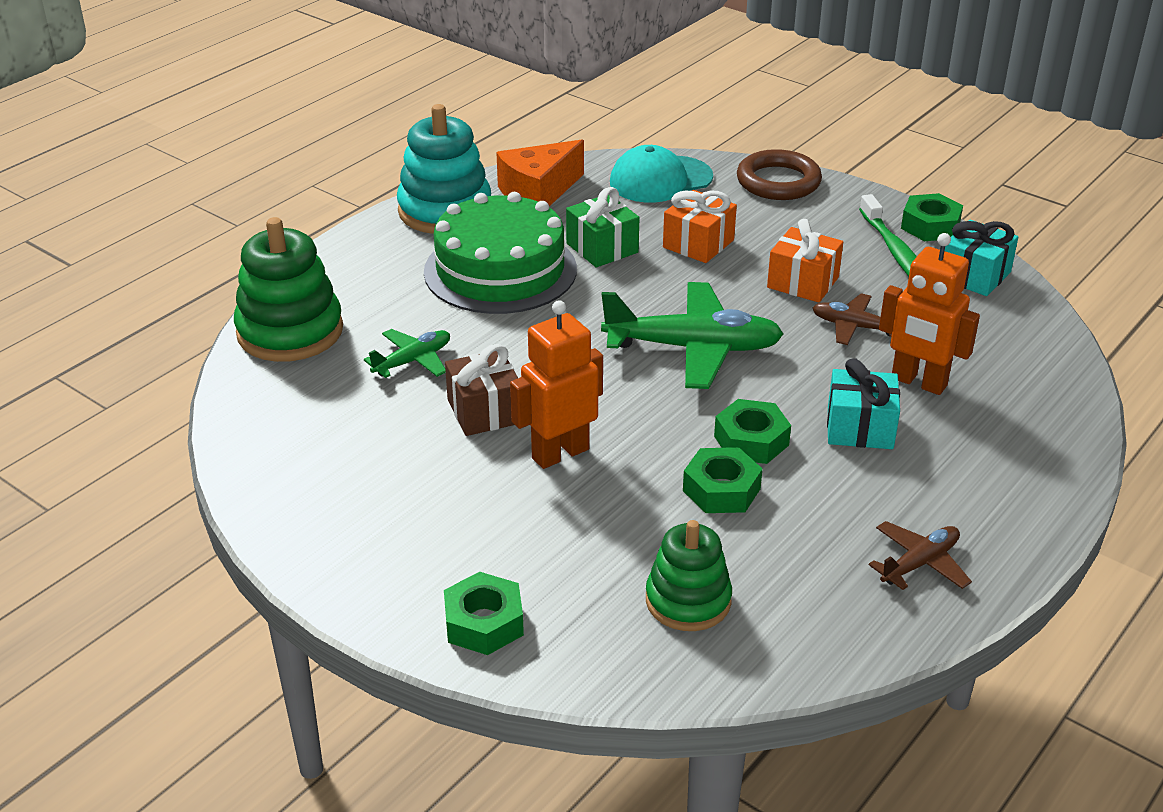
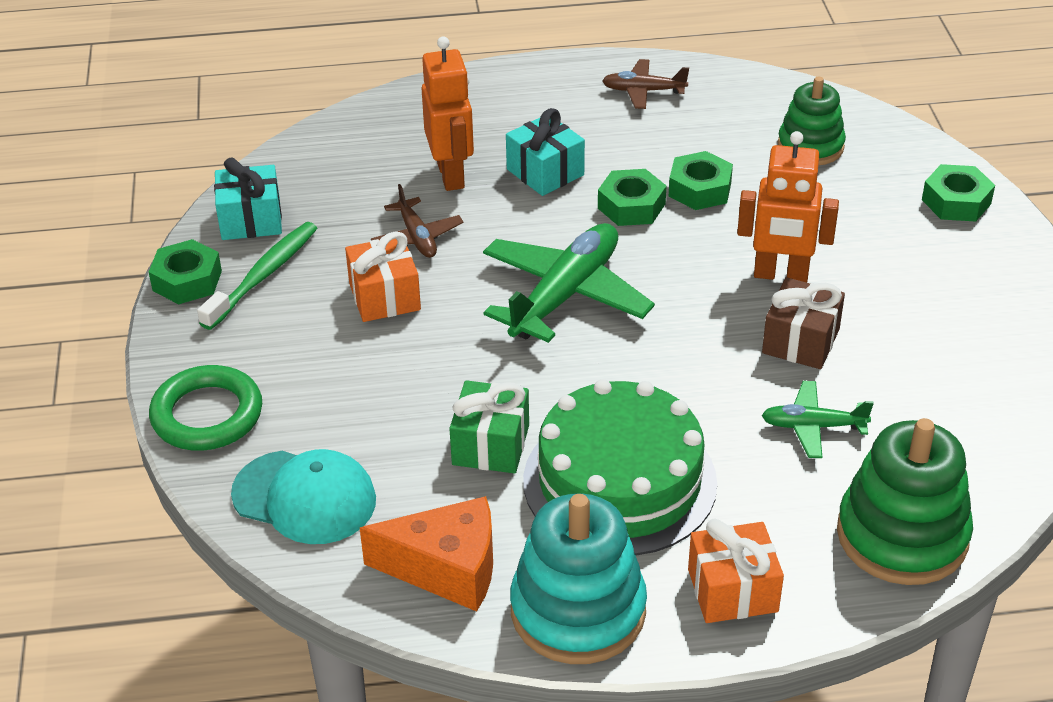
camera: 135 degrees left, 5 degrees up
green plane [601,282,783,389] -> green plane turned 75 degrees clockwise [483,223,655,343]
orange gift [663,190,737,263] -> orange gift moved to [688,518,784,623]
brown ring [737,149,822,200] -> green ring [149,365,262,451]

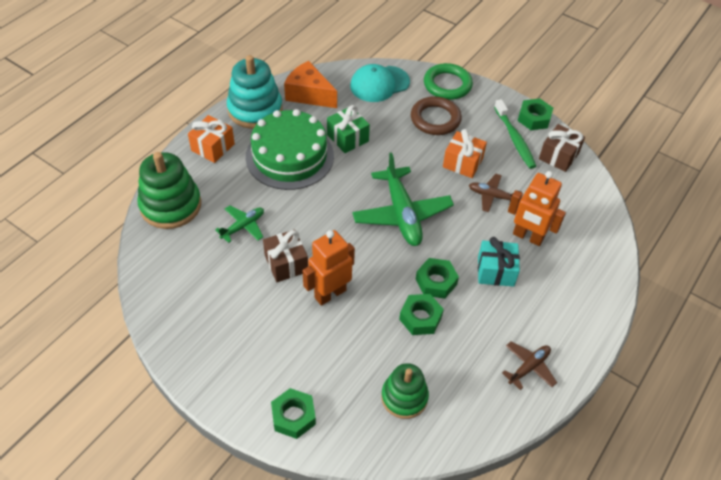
camera: 130 degrees right, 10 degrees up
turquoise gift [214,157,282,240] -> brown gift [539,124,585,172]
orange cheese [360,496,493,612] -> orange cheese turned 75 degrees clockwise [284,61,337,108]
none -> brown ring [411,96,462,135]

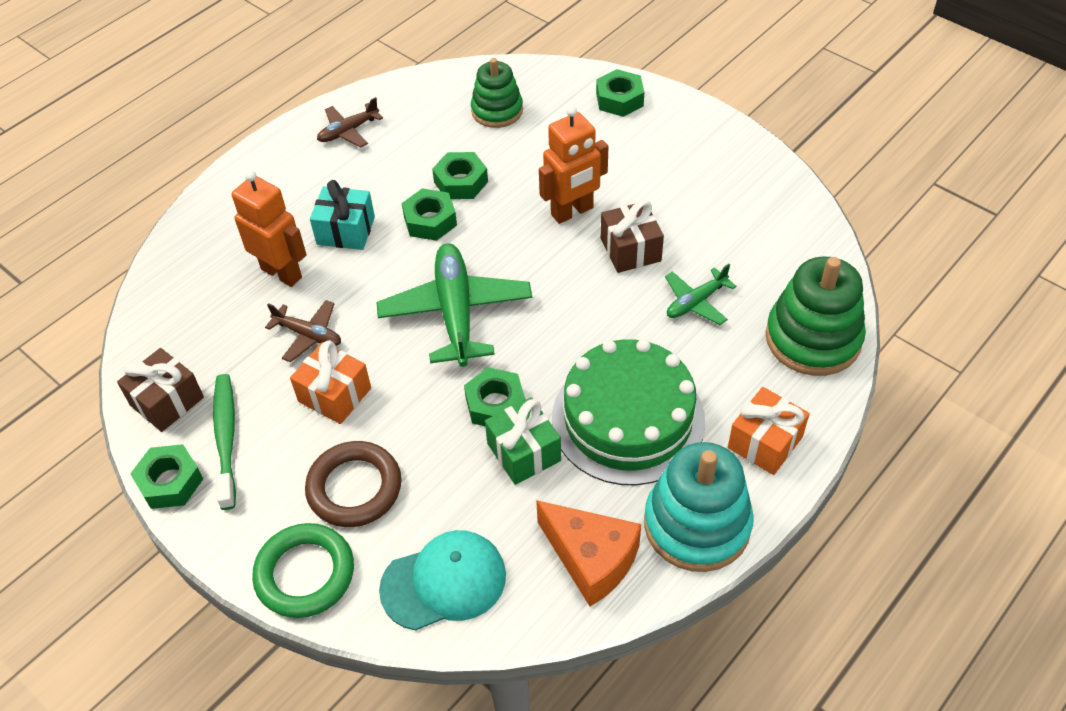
camera: 170 degrees left, 0 degrees up
none -> green nut [464,367,525,426]

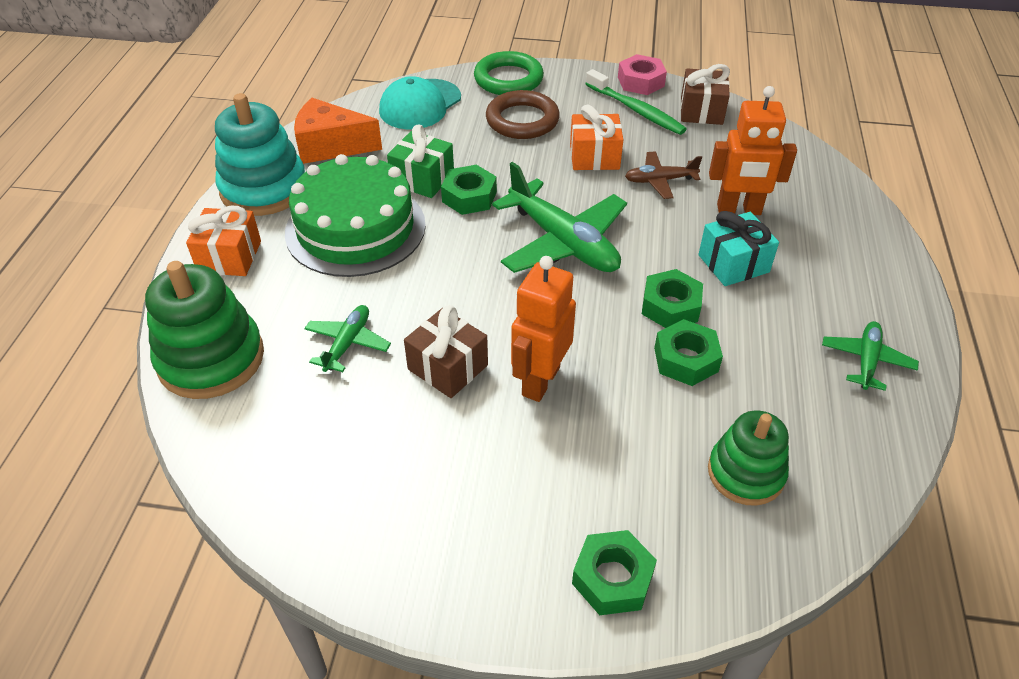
camera: 145 degrees right, 5 degrees down
green nut [130,444,203,509] -> pink nut [618,54,667,95]
brown plane [317,97,383,148] -> green plane [822,321,919,391]

